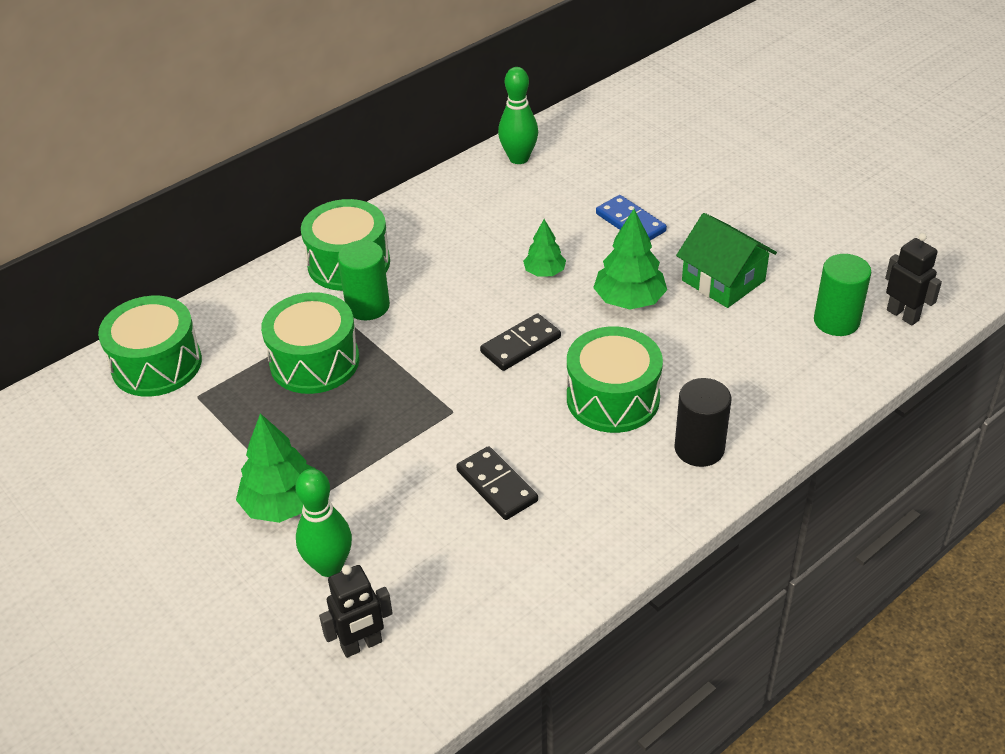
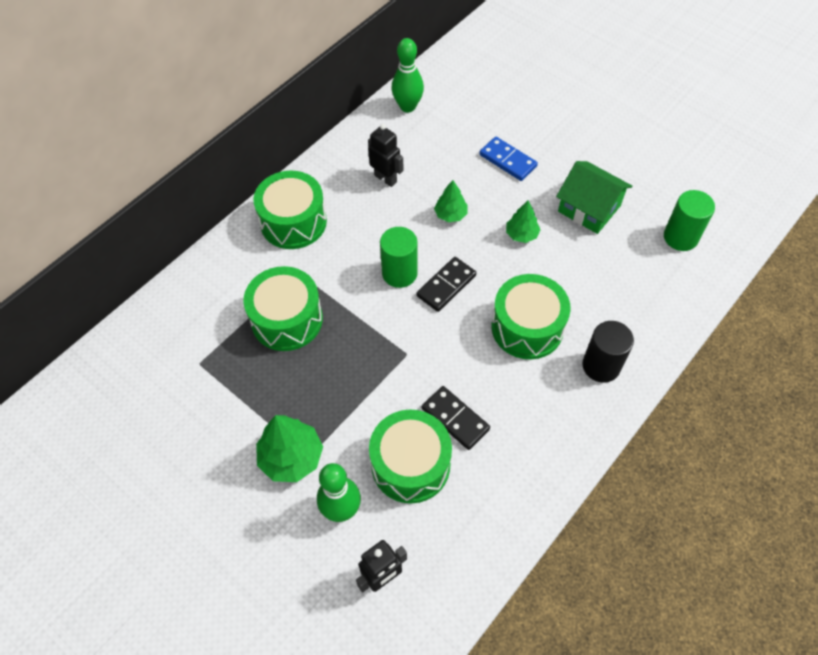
camera: 10 degrees left, 15 degrees up
green drum [98,296,202,397] -> green drum moved to [369,410,452,503]
green cylinder [338,240,390,320] -> green cylinder moved to [380,227,418,288]
green tree [593,209,667,310] -> green tree [506,201,540,243], size x0.61
black robot [885,233,942,326] -> black robot moved to [368,124,404,187]

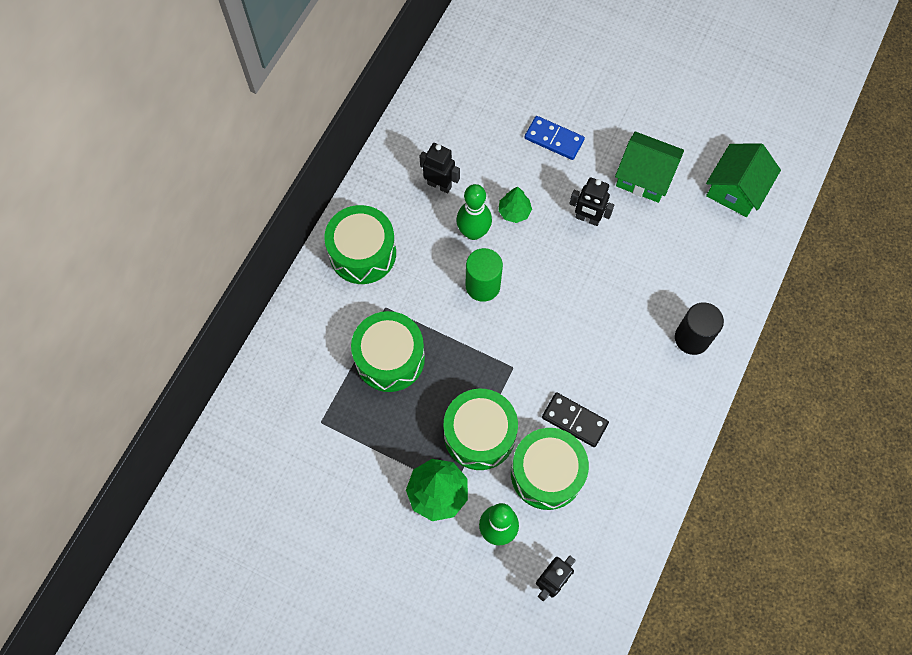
camera: 15 degrees left, 10 degrees up
green bowling pin [392,38,424,113] -> green bowling pin moved to [456,184,492,240]
black domino [417,257,476,312] -> none
green drum [491,274,571,359] -> green drum moved to [444,389,518,470]
green tree [506,201,540,243] -> black robot [569,177,614,226]
green cylinder [664,190,715,251] -> green house [706,143,781,217]

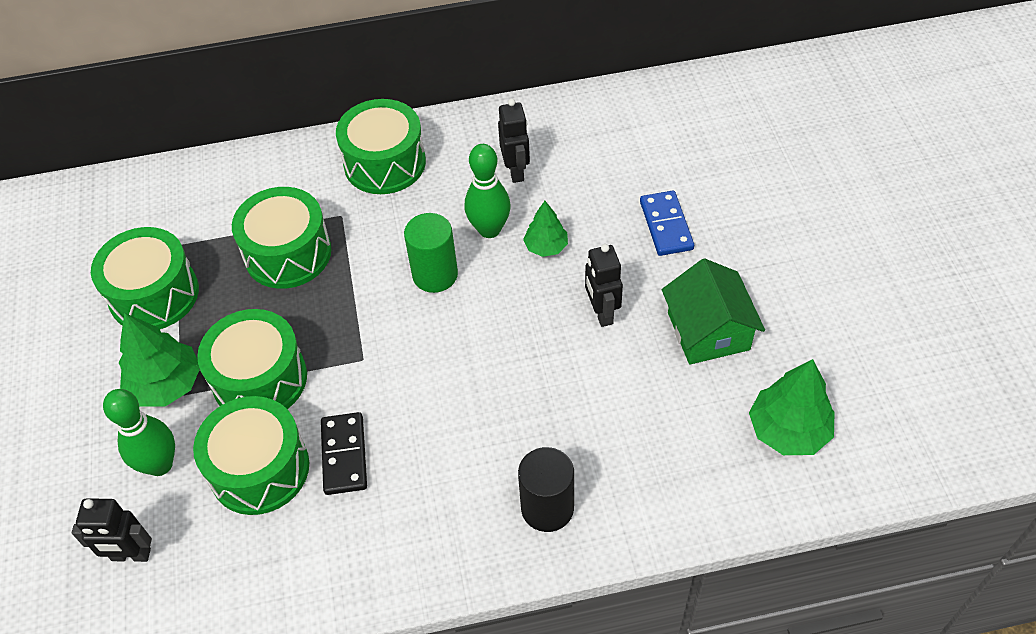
camera: 55 degrees right, 15 degrees down
green house [706,143,781,217] -> green tree [749,359,834,455]
none -> green drum [91,227,199,329]

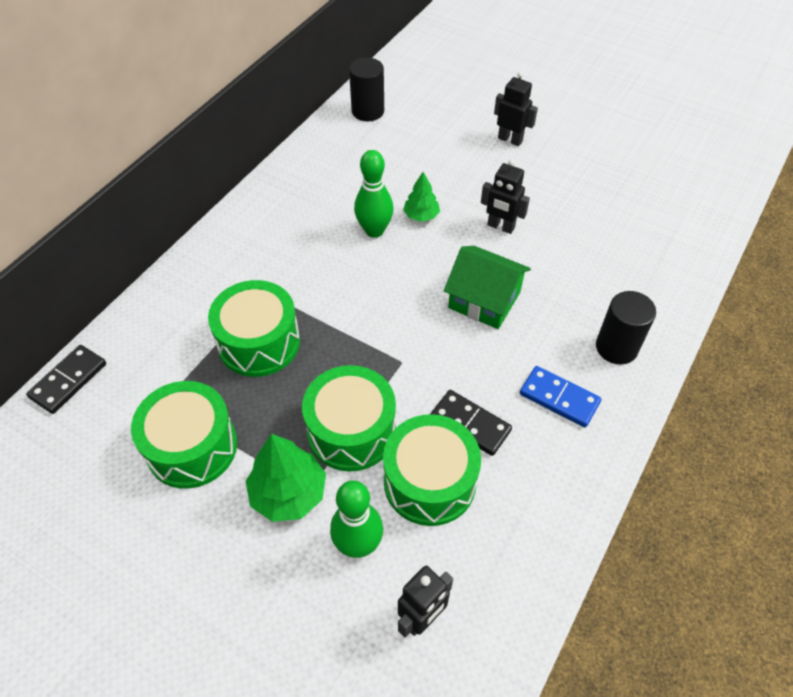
camera: 50 degrees left, 0 degrees up
green drum [336,99,426,194] -> none
green cylinder [404,213,458,293] -> none
black robot [498,99,530,183] -> black robot moved to [494,71,538,146]
blue domino [640,191,694,256] -> blue domino moved to [520,366,601,427]
green house [662,259,765,365] -> green house moved to [444,246,531,329]
green tree [749,359,834,455] -> none
none -> black domino [26,345,106,414]
none -> black cylinder [349,57,384,121]

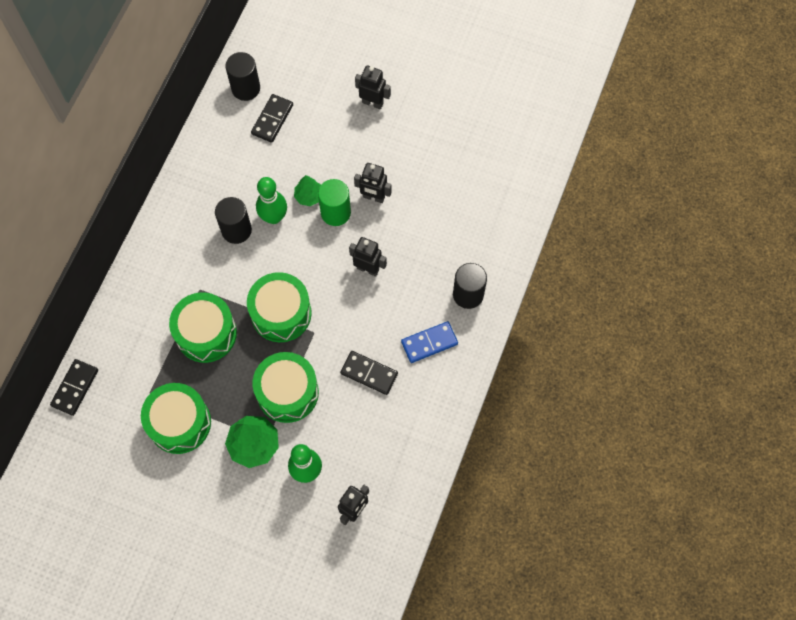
camera: 10 degrees left, 15 degrees up
green drum [383,414,481,526] -> green drum moved to [247,272,312,342]
green house [444,246,531,329] -> black robot [349,237,387,277]
blue domino [520,366,601,427] -> blue domino turned 45 degrees counterclockwise [401,321,458,363]
none -> black cylinder [215,197,252,244]
none -> black domino [251,94,293,143]
none -> green cylinder [318,179,351,226]

